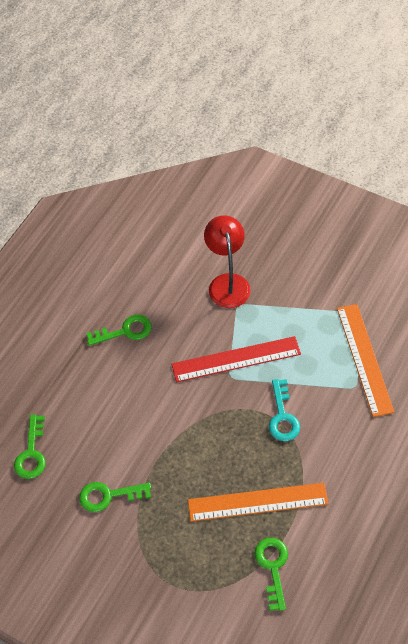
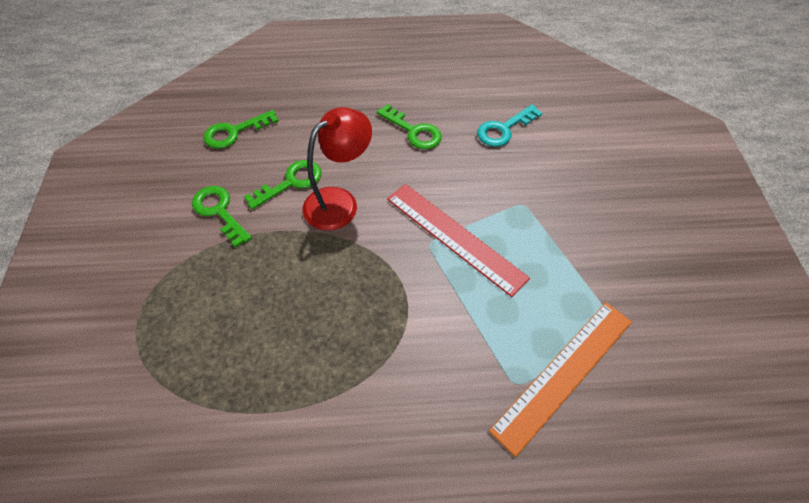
camera: 55 degrees right, 0 degrees up
orange ruler [188,483,328,522] -> none
red lamp [204,215,251,308] -> red lamp moved to [303,107,372,231]
green key [255,538,288,611] -> green key moved to [244,160,322,210]
turquoise key [269,379,300,441] -> turquoise key moved to [477,104,542,147]

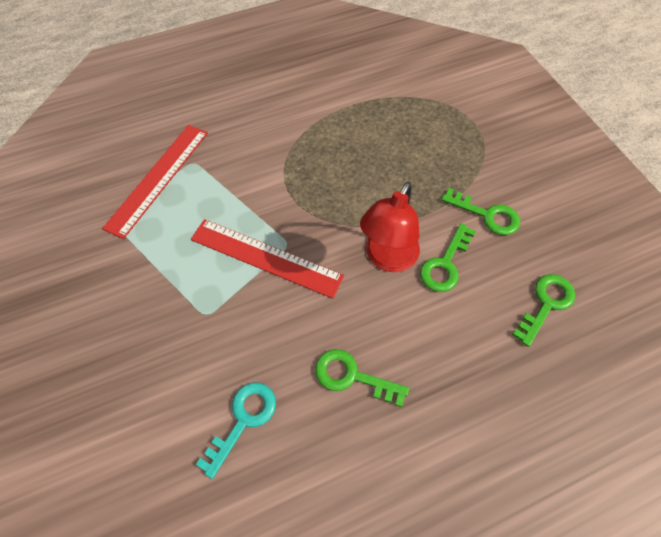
camera: 160 degrees right, 5 degrees up
orange ruler [489,302,632,457] -> red ruler [102,125,208,239]

